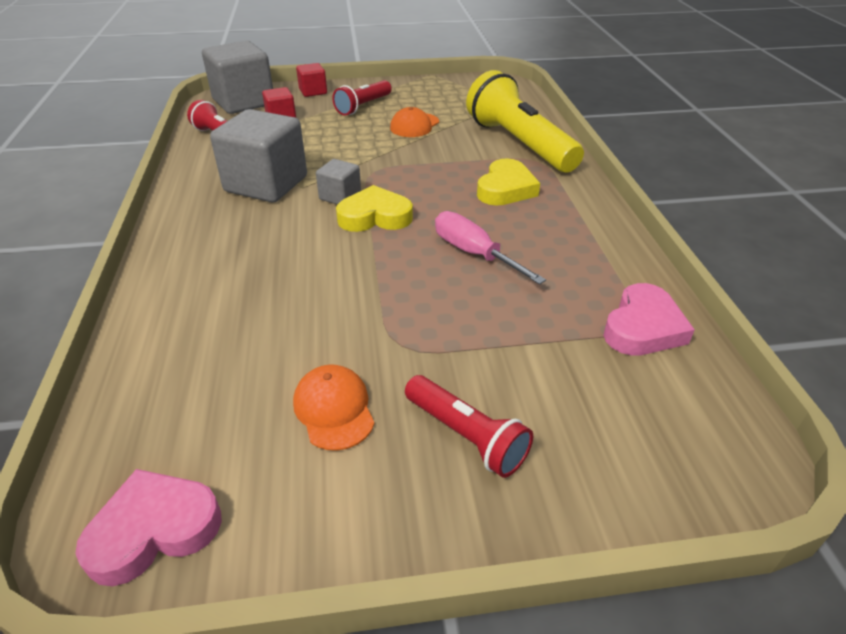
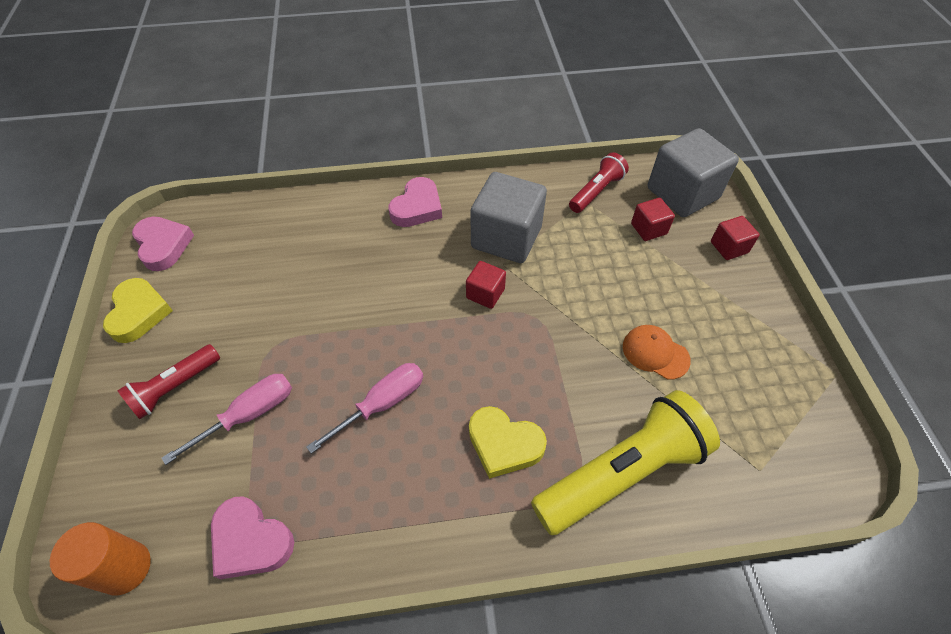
camera: 90 degrees right, 15 degrees up
orange cap [293,365,374,451] -> none
grey cube [316,159,361,204] -> red cube [466,261,506,309]
red flashlight [332,80,392,115] -> none
yellow heart [336,185,413,232] -> yellow heart moved to [103,278,173,343]
none -> orange cylinder [50,522,151,595]
none -> pink screwdriver [162,374,292,465]
none -> pink heart [388,177,442,227]

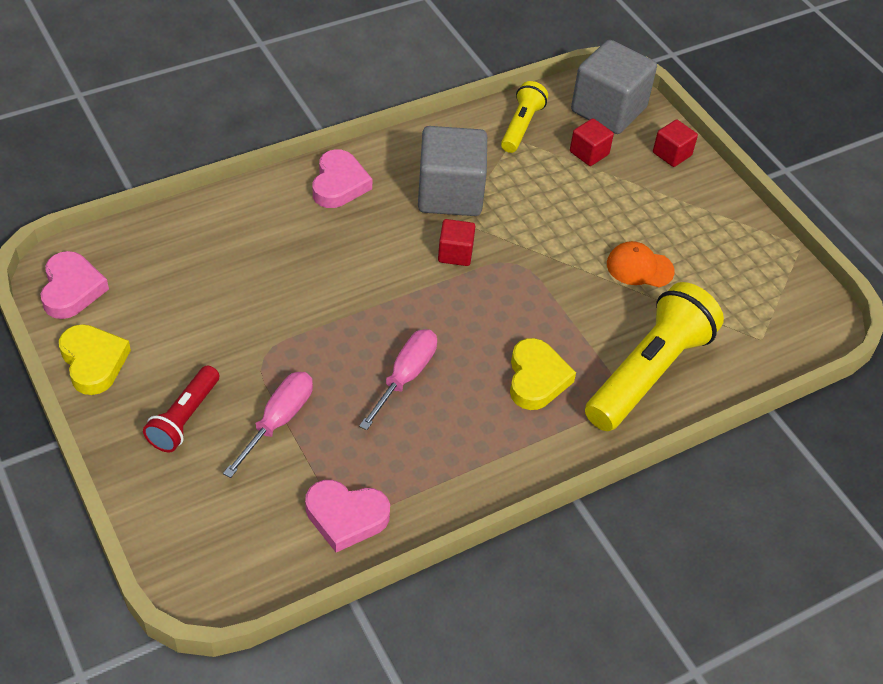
camera: 25 degrees left, 5 degrees down
orange cylinder [50,522,151,595] -> none
pink heart [132,217,194,271] -> pink heart turned 45 degrees clockwise [41,251,109,319]
yellow heart [469,406,547,479] -> yellow heart turned 90 degrees counterclockwise [510,338,576,410]
red flashlight [569,153,629,213] -> yellow flashlight [501,81,548,153]

